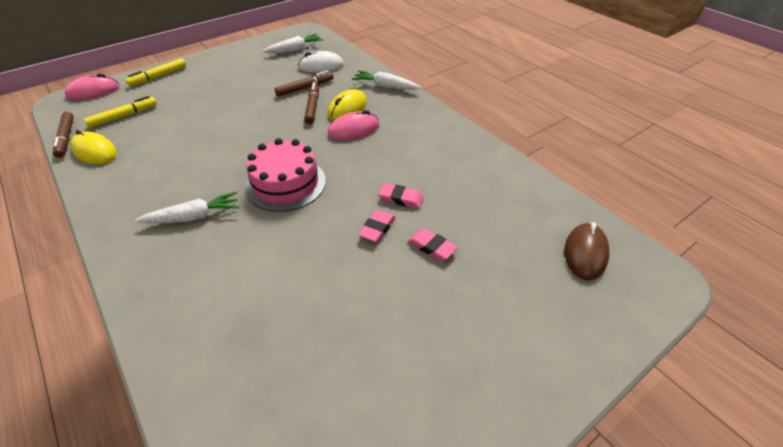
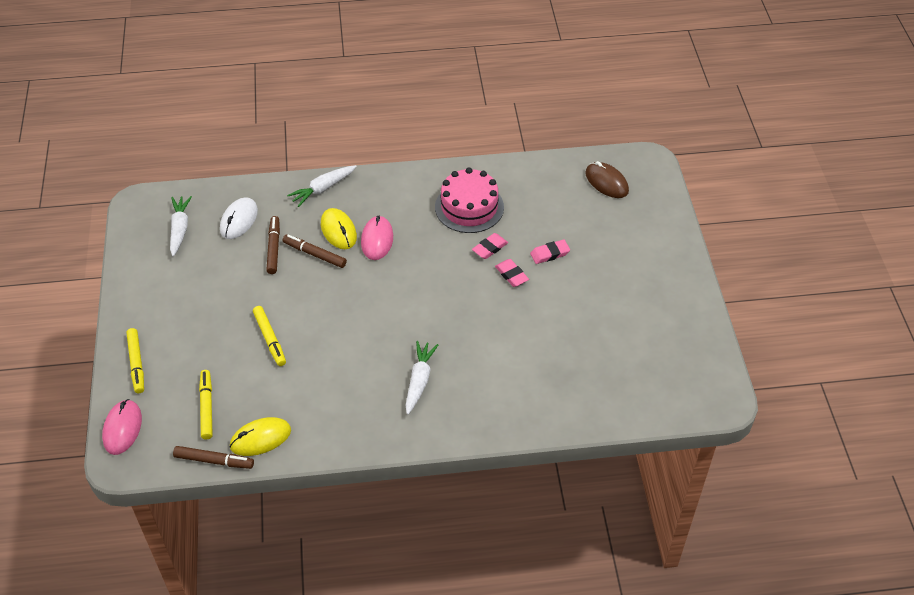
camera: 60 degrees left, 5 degrees up
pink cake [245,138,326,212] -> pink cake moved to [435,168,504,233]
none -> yellow marker [253,306,286,366]

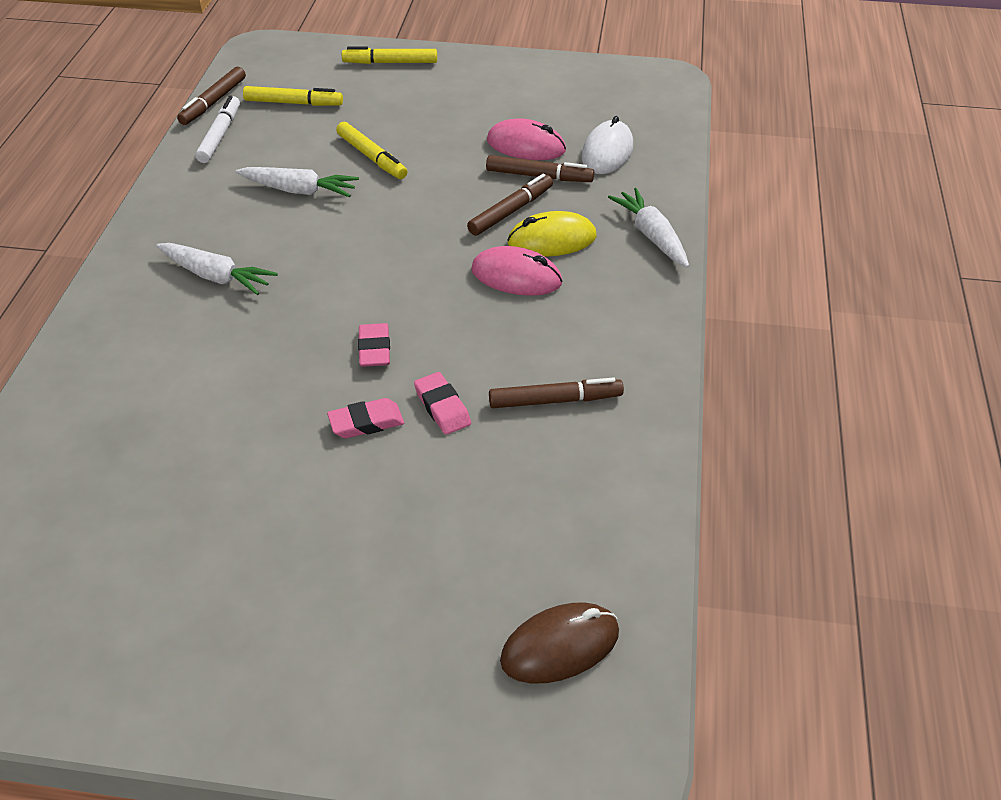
camera: 105 degrees right, 5 degrees down
pink mouse [102,399,142,455] -> pink mouse moved to [487,118,566,160]
white carrot [170,196,192,256] -> white carrot moved to [236,167,359,197]
white mouse [220,197,258,239] -> white mouse turned 75 degrees clockwise [582,116,633,174]
yellow mouse [230,417,291,456] -> white marker [195,95,240,163]
yellow marker [253,306,286,366] -> yellow marker turned 120 degrees counterclockwise [336,122,407,179]
pink cake [435,168,504,233] -> brown marker [489,377,624,408]
pink eraser [530,239,570,264] -> pink eraser moved to [358,323,390,367]

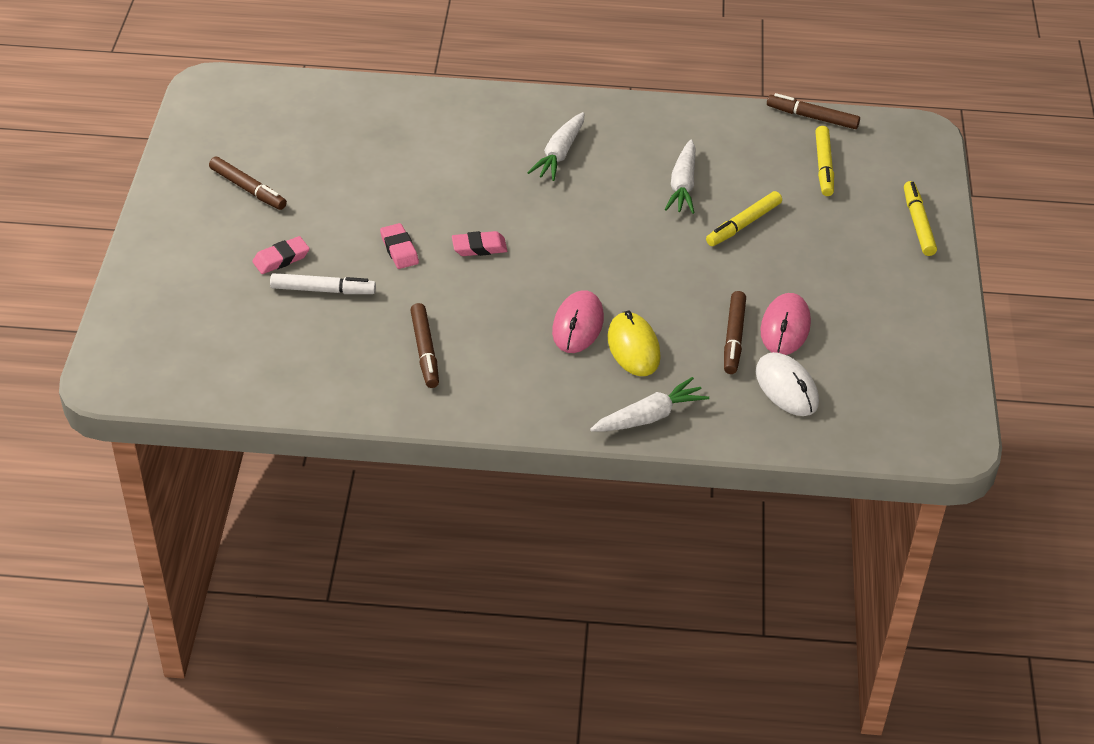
camera: 85 degrees right, 0 degrees up
white marker [195,95,240,163] -> white marker moved to [270,273,376,294]
pink eraser [414,372,471,435] -> pink eraser moved to [252,236,310,274]
brown marker [467,174,553,236] -> brown marker moved to [209,157,287,210]
brown mouse [500,602,619,684] -> none
white mouse [582,116,633,174] -> white mouse turned 45 degrees clockwise [756,352,819,416]

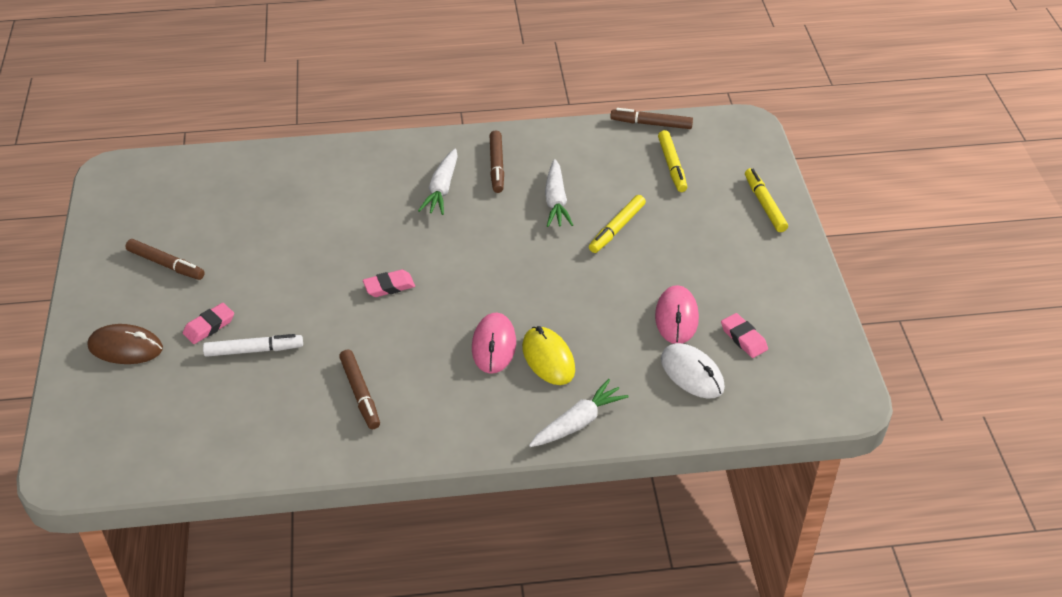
camera: 10 degrees left, 0 degrees up
pink eraser [380,223,419,269] -> pink eraser moved to [721,313,768,358]
brown marker [724,291,746,374] -> brown marker moved to [490,130,504,193]
none -> brown mouse [88,324,163,364]

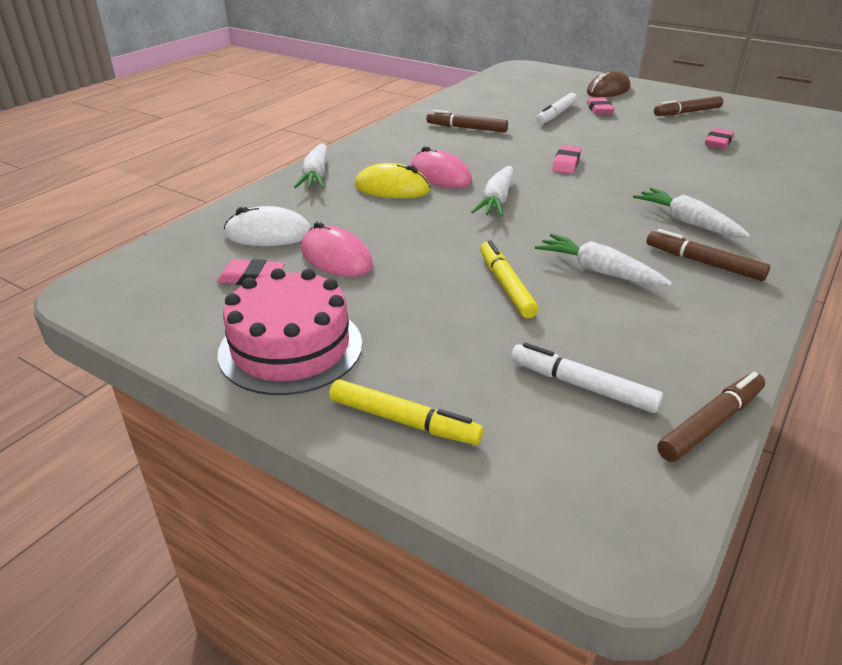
camera: 130 degrees right, 10 degrees down
yellow marker [658,130,687,192] -> white marker [511,343,663,413]
none -> pink cake [217,268,362,395]
none -> white carrot [471,166,514,217]
none -> pink eraser [705,128,734,149]

